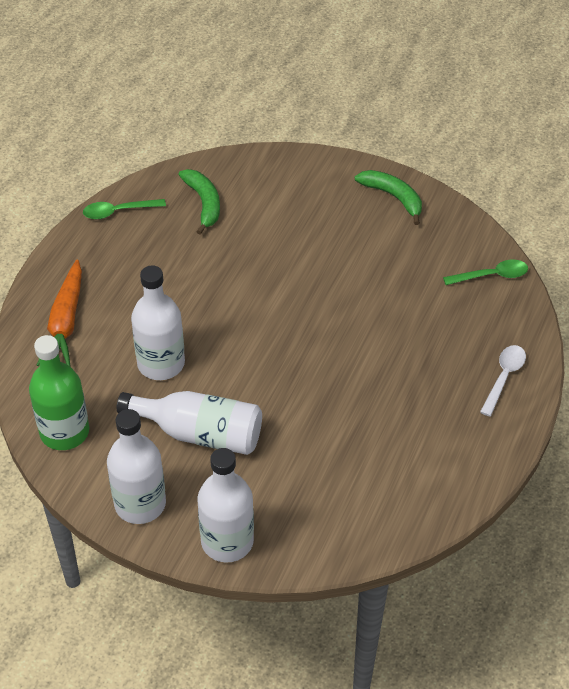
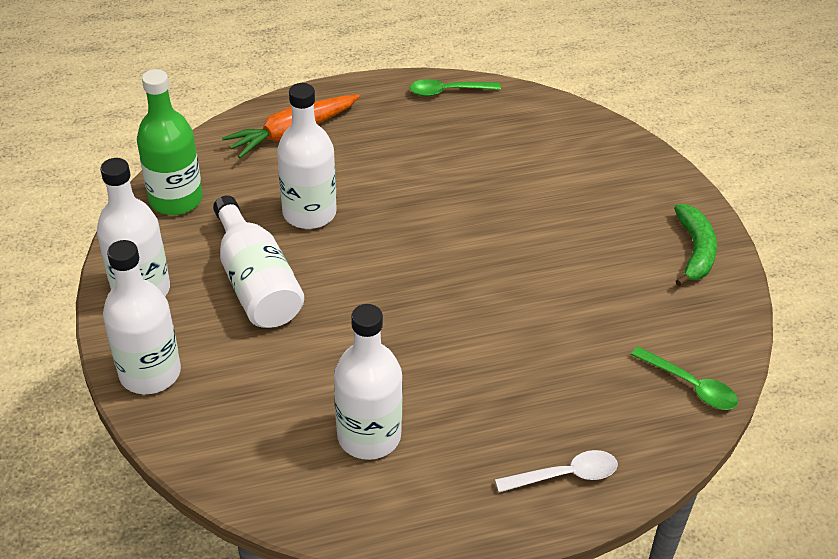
camera: 50 degrees right, 5 degrees down
green spoon [83,199,166,219] -> green spoon turned 45 degrees counterclockwise [410,79,501,96]
green banana [178,169,220,235] -> none
none -> white bottle [334,304,403,460]

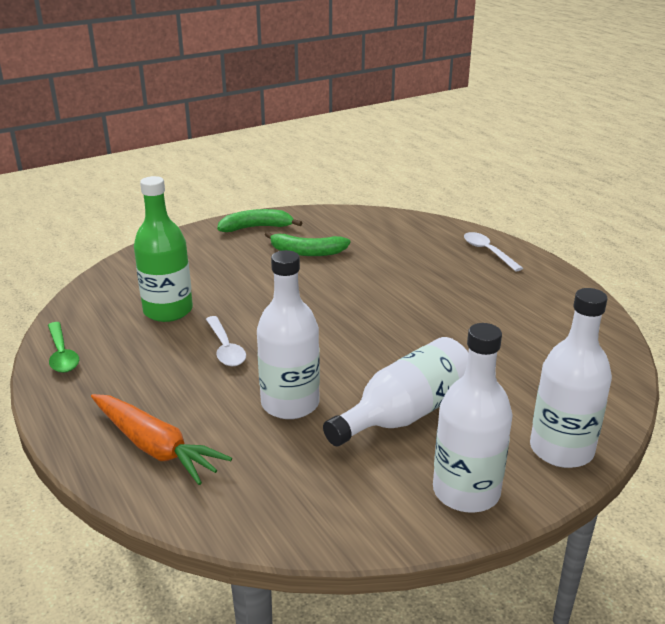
camera: 105 degrees left, 15 degrees down
green bottle [137,69,203,215] -> green bottle moved to [134,176,193,322]
white bottle [334,304,403,460] -> none
green spoon [631,346,738,410] -> none
none -> white spoon [206,316,246,366]
none -> green banana [265,231,350,256]

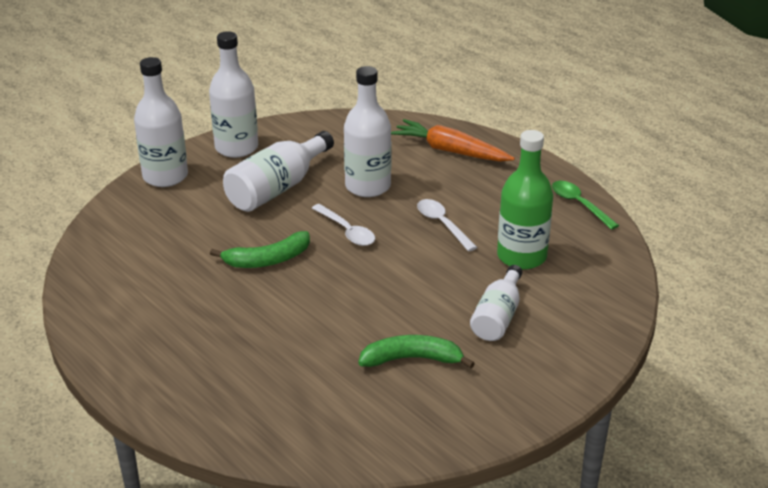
camera: 170 degrees right, 5 degrees up
green banana [217,209,302,232] -> green banana moved to [210,231,310,268]
white spoon [464,232,523,271] -> white spoon moved to [312,204,375,246]
none -> white bottle [470,265,522,341]

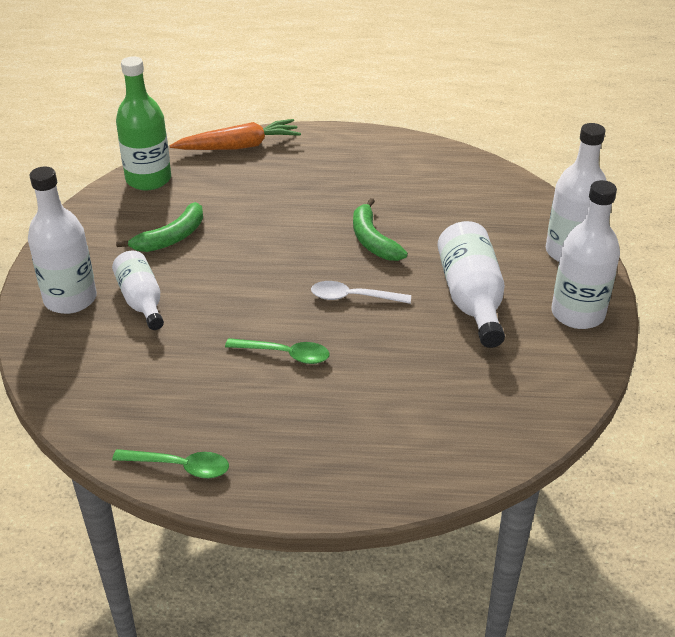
camera: 135 degrees right, 5 degrees up
green banana [210,231,310,268] -> green banana turned 45 degrees counterclockwise [353,198,408,261]
white bottle [344,66,391,197] -> white bottle moved to [28,167,97,314]
orange carrot [391,119,515,162] -> orange carrot moved to [169,119,301,150]
white spoon [417,199,477,251] -> green spoon [225,338,330,364]
green bottle [497,130,553,269] -> green bottle moved to [116,56,171,191]

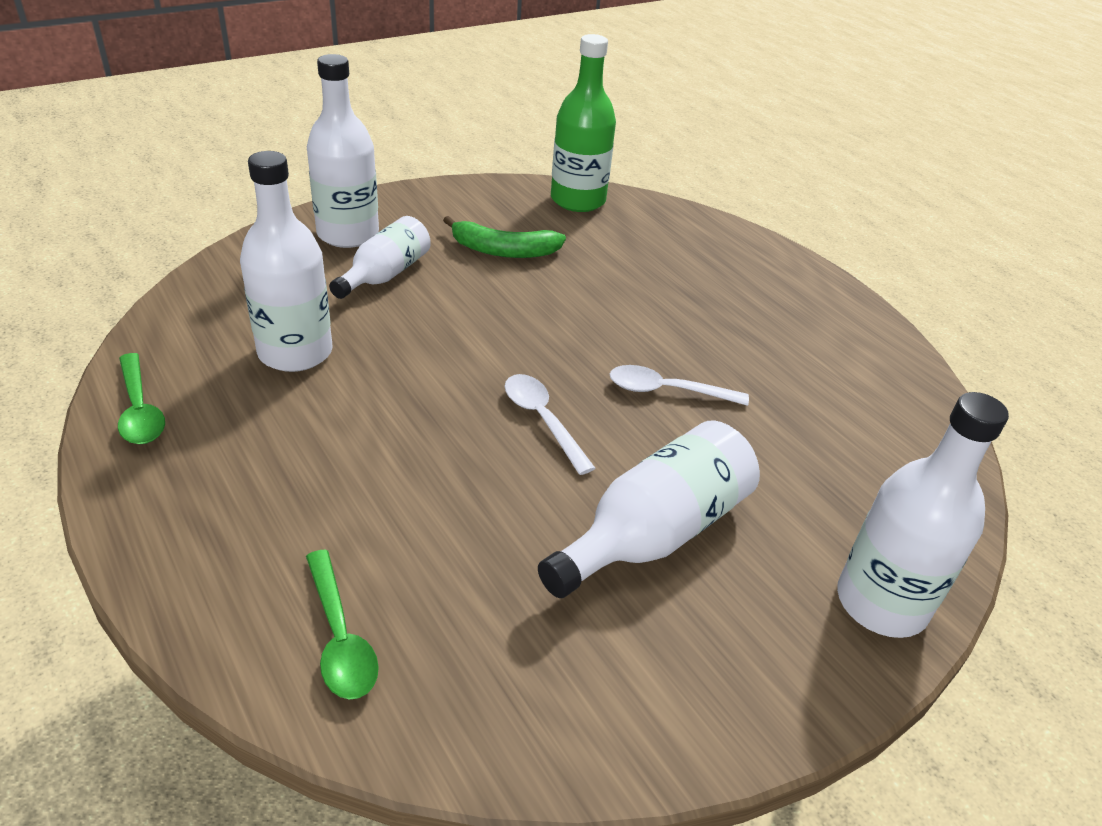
camera: 50 degrees right, 0 degrees up
orange carrot [169,119,301,150] -> none
green spoon [225,338,330,364] -> green spoon moved to [306,550,379,700]
green banana [353,198,408,261] -> white spoon [610,365,749,406]
white bottle [551,180,620,329] -> white bottle moved to [240,151,333,372]

